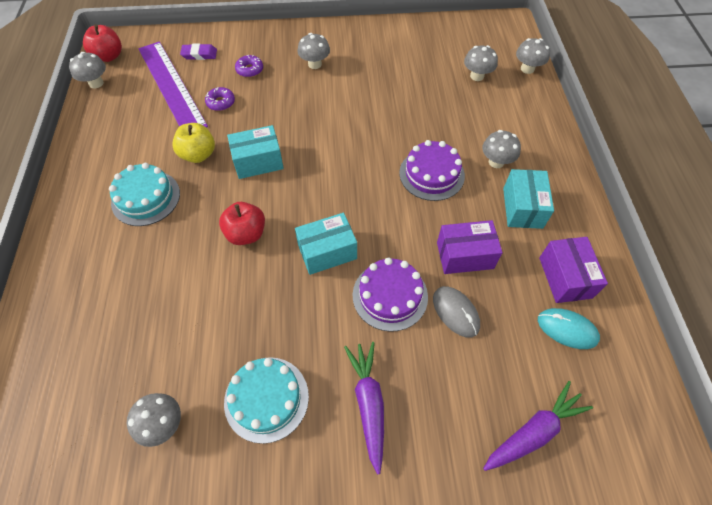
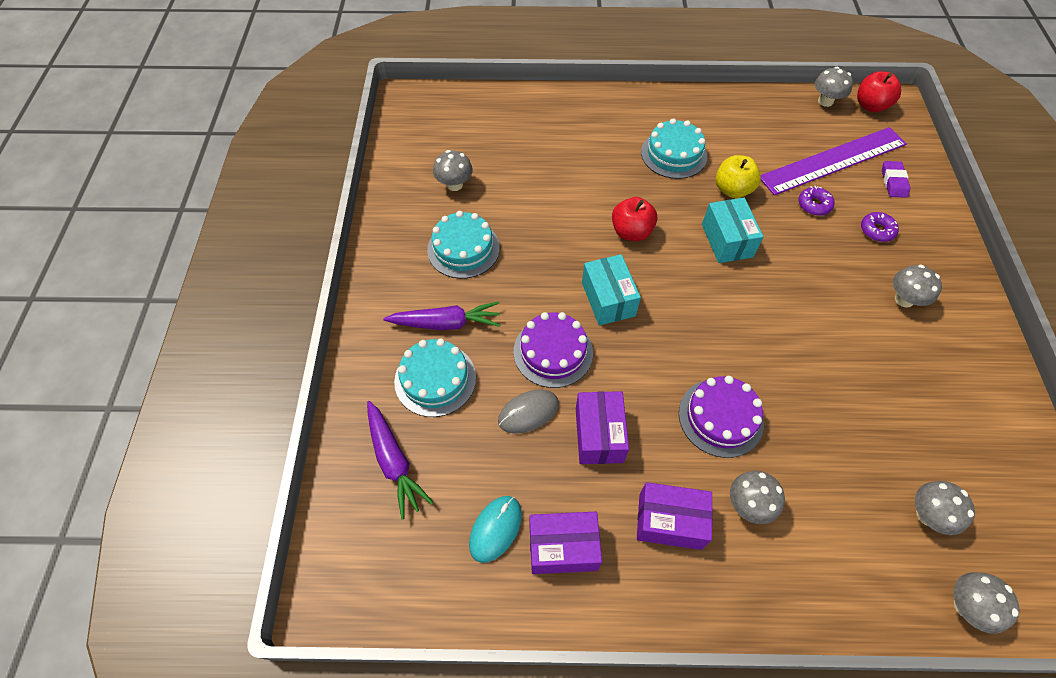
camera: 95 degrees right, 0 degrees up
turquoise box [503,169,554,229] -> purple box [637,482,713,550]
none -> turquoise cake [394,339,476,417]

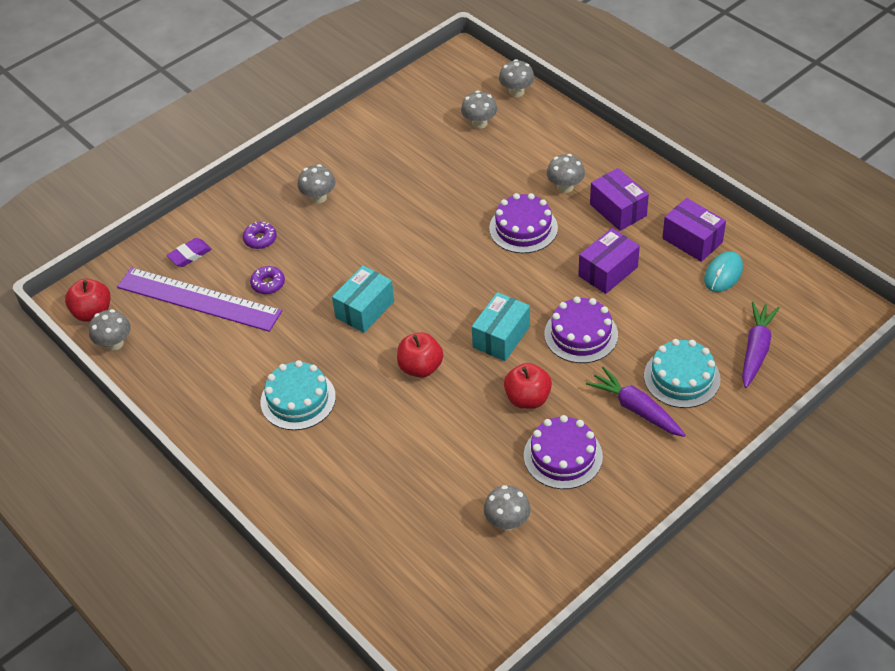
camera: 130 degrees left, 10 degrees down
turquoise cake [427,211,500,279] -> purple cake [524,415,603,489]
turquoise mouse [469,496,522,563] -> turquoise mouse turned 45 degrees counterclockwise [704,251,743,292]
grey mouse [498,390,559,434] -> none
yellow apple [716,155,761,198] -> none
none -> red apple [504,363,552,409]

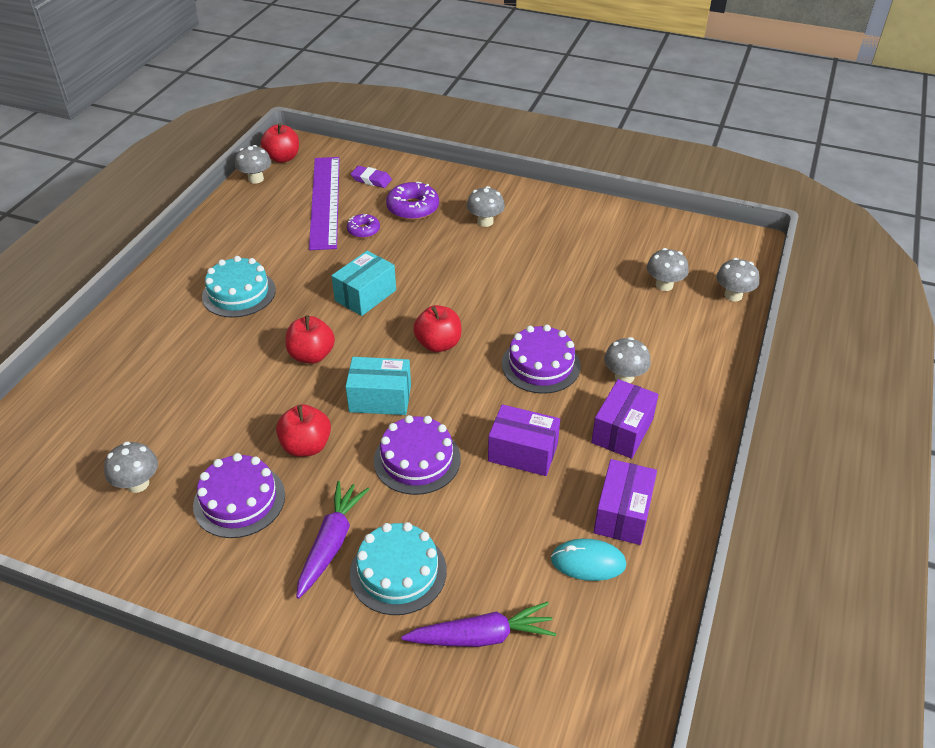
camera: 60 degrees right, 5 degrees down
purple donut [243,222,277,249] -> purple donut [386,182,439,220], size x1.64
turquoise box [332,266,394,333] -> turquoise box turned 60 degrees counterclockwise [331,251,396,316]
none -> red apple [413,305,461,352]

